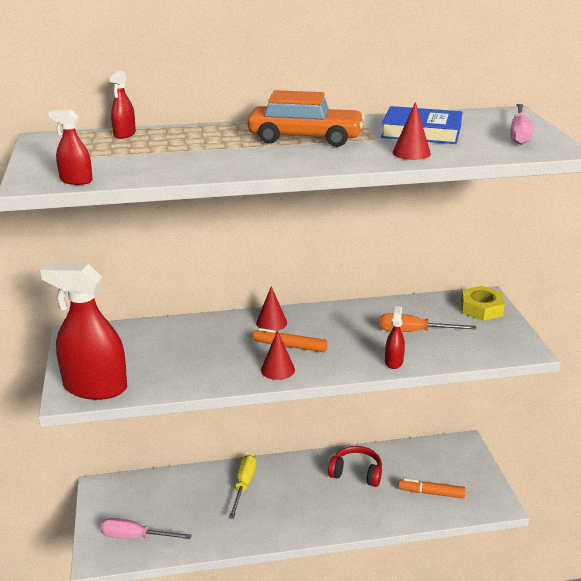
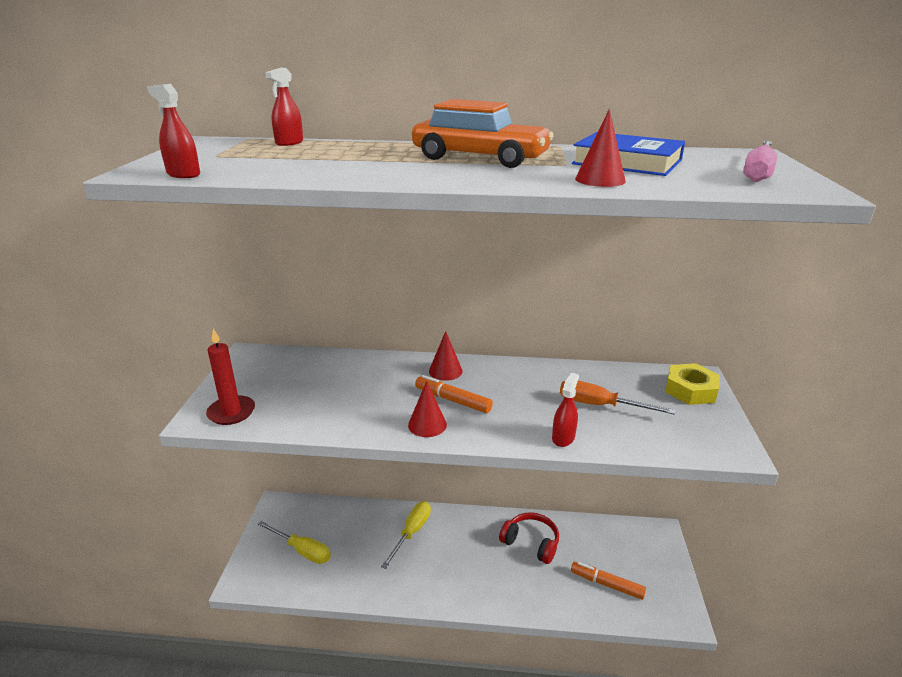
camera: 15 degrees right, 0 degrees up
red spray bottle [40,263,127,400] -> red candle [206,328,255,425]
pink screwdriver [101,518,192,539] -> none
none -> yellow screwdriver [257,521,331,564]

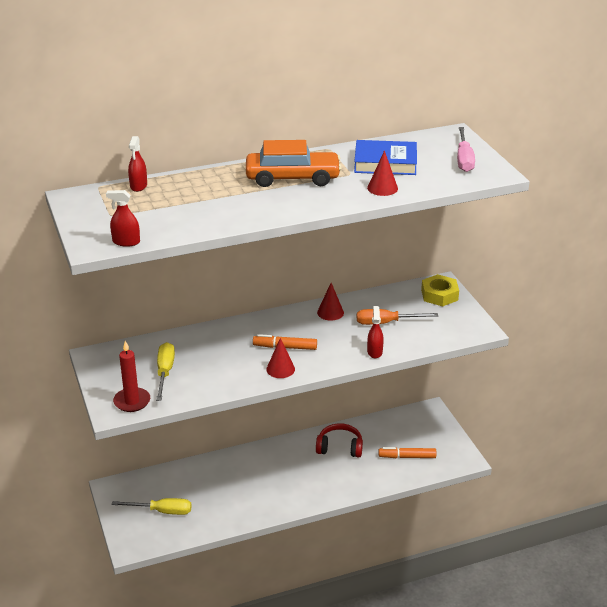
camera: 25 degrees left, 5 degrees up
yellow screwdriver [381,501,431,569] -> yellow screwdriver moved to [156,342,175,401]
red cone [429,331,463,381] -> red cone moved to [317,283,344,320]

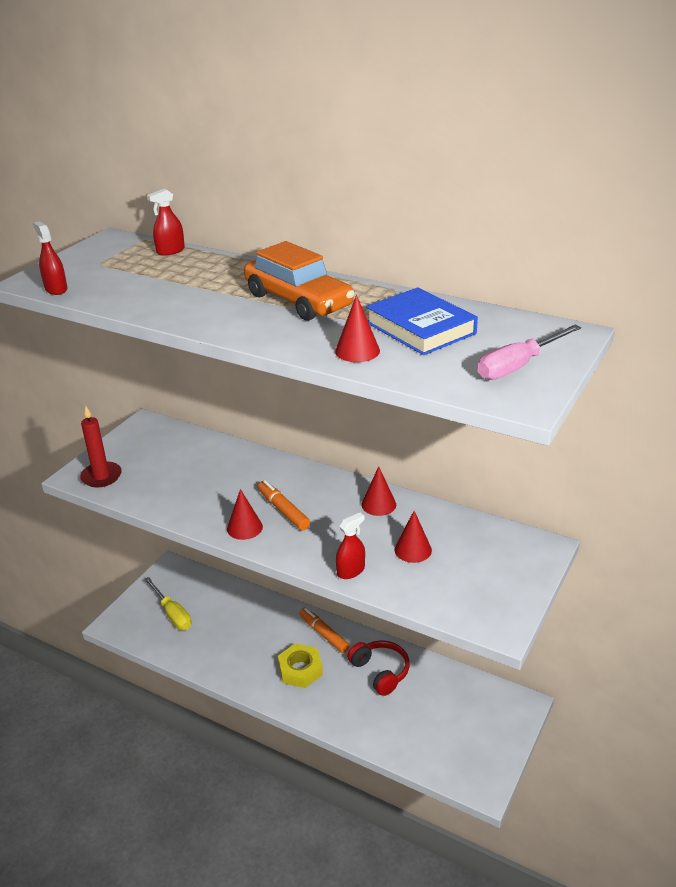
camera: 50 degrees right, 0 degrees up
yellow screwdriver [156,342,175,401] -> none
orange screwdriver [357,309,438,325] -> red cone [395,511,432,563]
orange marker [379,447,436,458] -> orange marker moved to [299,608,350,653]
yellow nut [421,274,459,307] -> yellow nut moved to [278,643,323,688]

